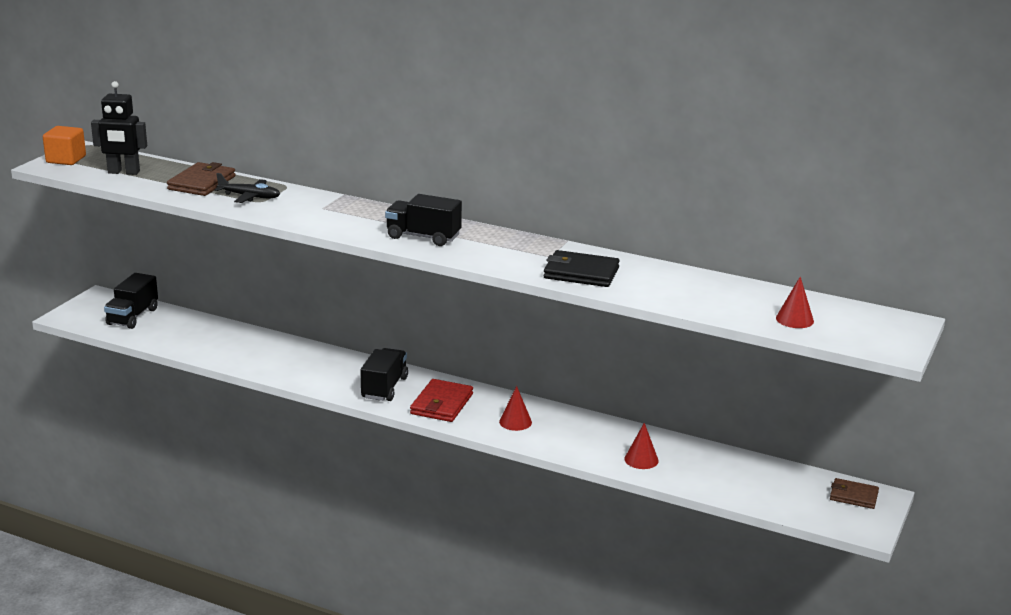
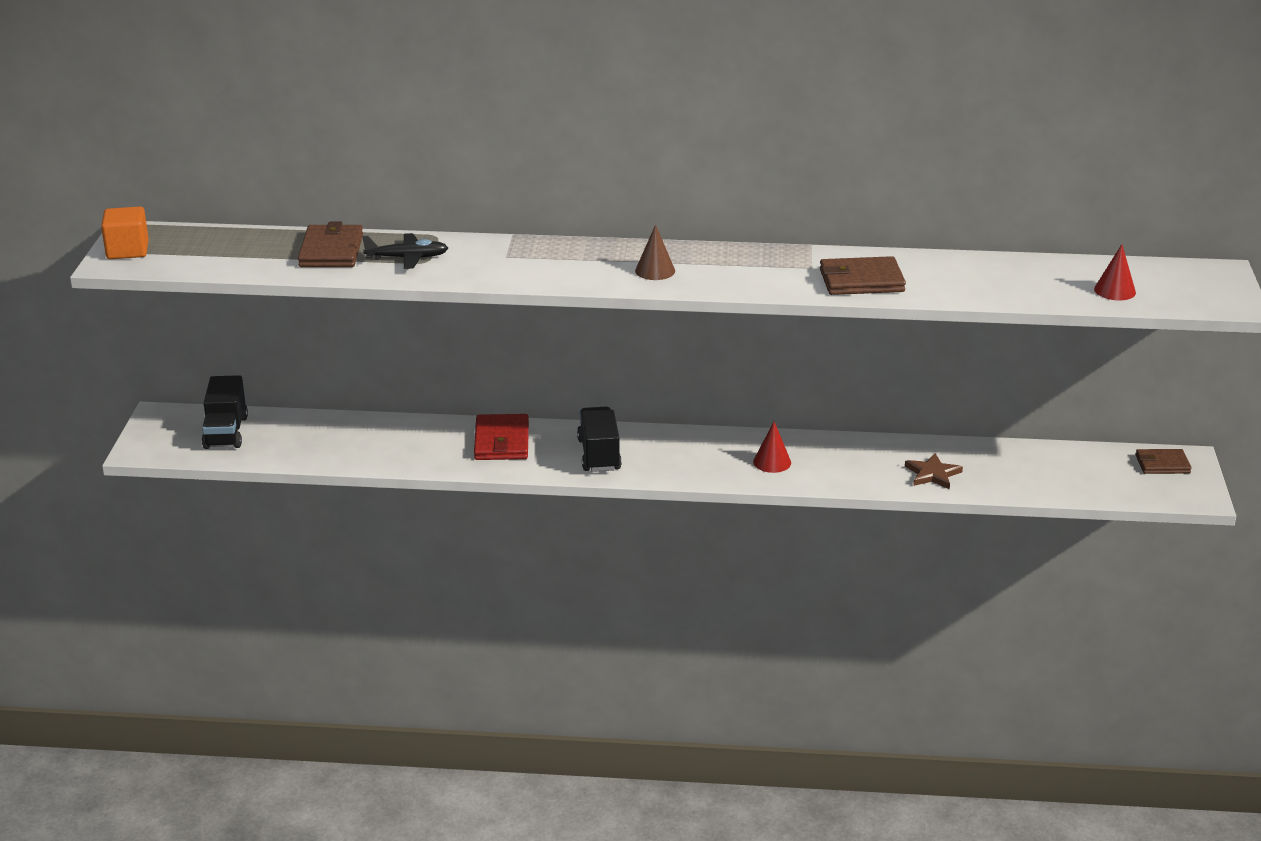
camera: 20 degrees left, 5 degrees up
black robot [91,81,147,175] -> none
black truck [385,194,462,246] -> brown cone [635,225,675,280]
red wallet [410,379,473,422] -> red wallet moved to [474,414,529,460]
black wallet [544,250,620,287] -> brown wallet [820,256,906,295]
red cone [625,423,659,469] -> brown star [905,453,963,489]

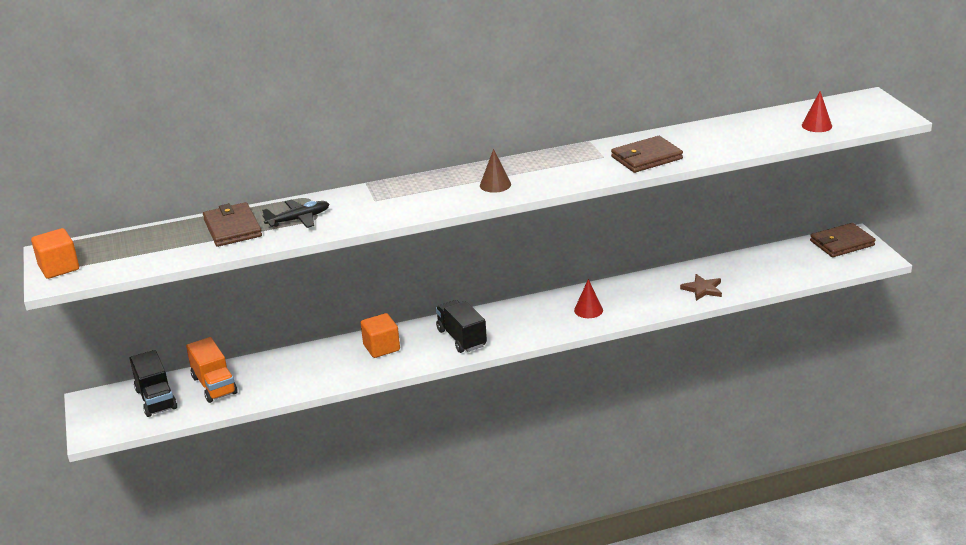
camera: 20 degrees left, 0 degrees up
red wallet [474,414,529,460] -> orange cube [361,313,400,358]
brown wallet [1136,449,1192,474] -> brown wallet [810,223,876,257], size x1.52
none -> orange truck [186,337,237,403]

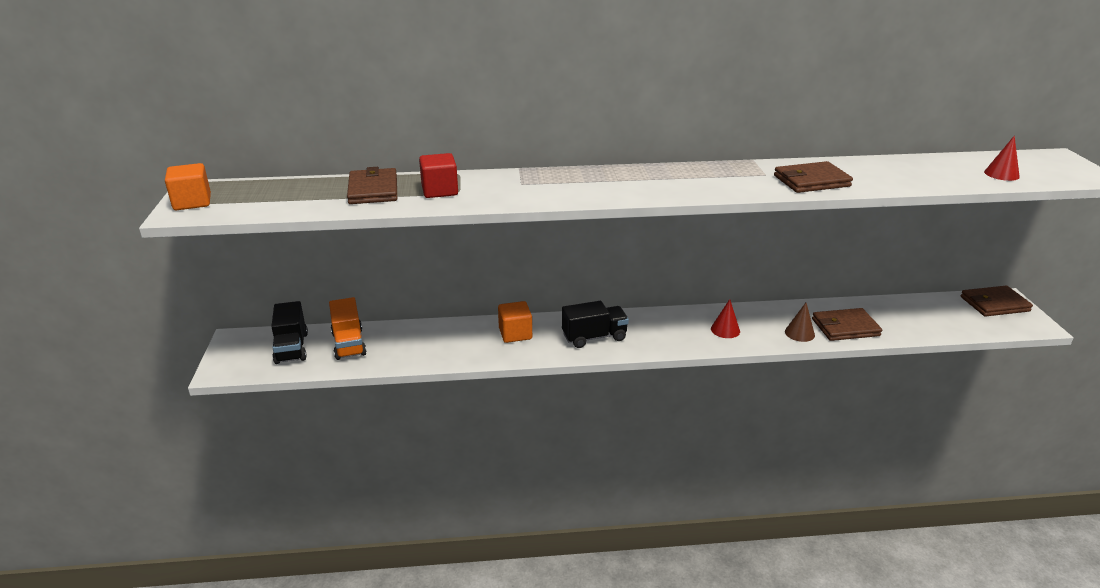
camera: 10 degrees right, 0 degrees up
black plane [262,200,329,228] -> red cube [419,153,458,198]
black truck [436,300,487,353] -> black truck turned 90 degrees clockwise [562,301,629,348]
brown cone [480,149,511,193] -> brown cone moved to [785,303,815,342]
brown star [680,274,722,301] -> brown wallet [812,308,882,341]

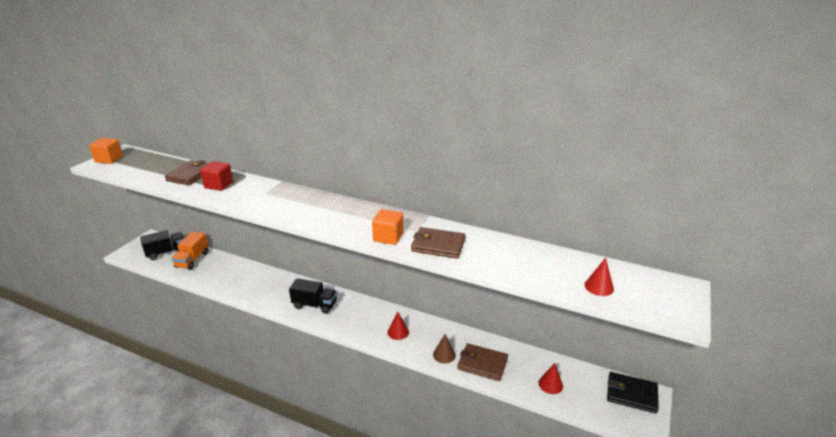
camera: 30 degrees right, 0 degrees up
black truck [271,301,308,364] -> black truck turned 135 degrees counterclockwise [140,230,184,260]
orange cube [498,301,532,343] -> orange cube moved to [372,209,404,245]
brown wallet [961,286,1033,317] -> black wallet [607,372,659,413]
none -> red cone [539,363,563,394]

